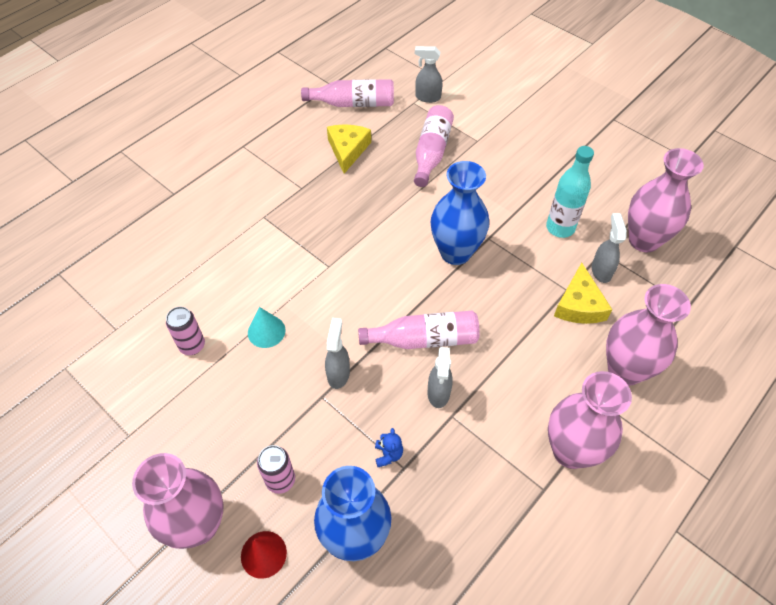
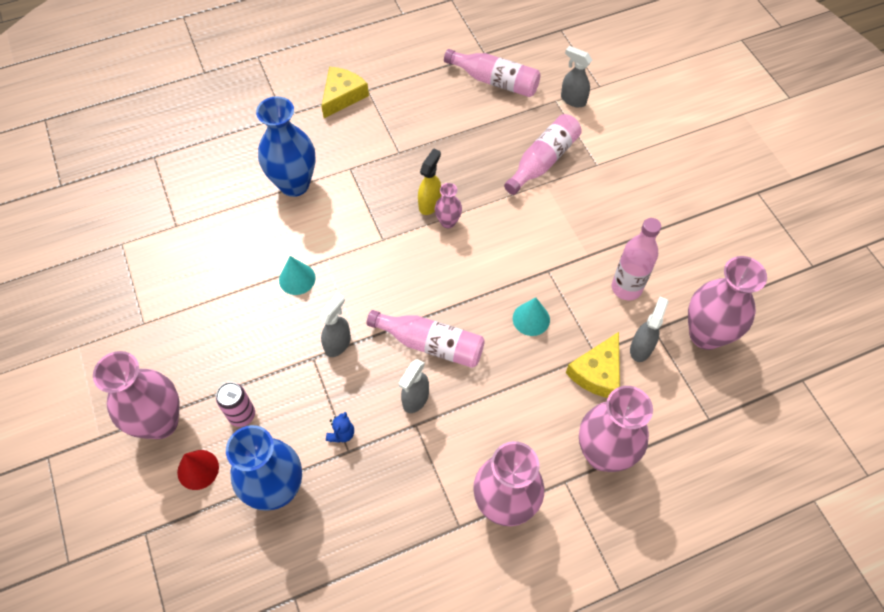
camera: 25 degrees right, 5 degrees up
pink can [166,307,205,355] -> none
yellow cheese [327,124,371,174] -> yellow cheese moved to [321,66,369,118]
blue vase [431,161,489,265] -> blue vase moved to [256,96,316,197]
turquoise bottle [546,146,594,238] -> pink bottle [612,218,661,300]
none -> yellow spray bottle [418,148,441,215]
none -> pink vase [435,183,462,228]
none -> turquoise cone [513,297,550,336]

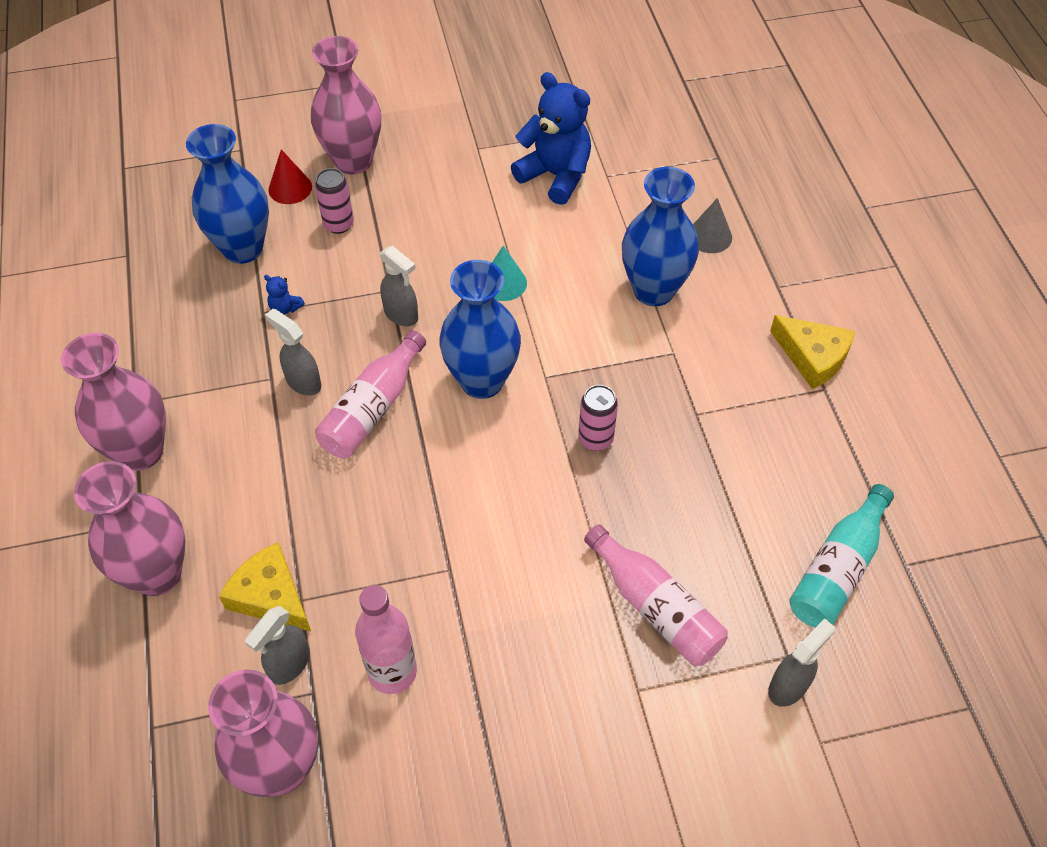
camera: 100 degrees right, 5 degrees down
yellow spray bottle [418,148,441,215] -> pink can [578,385,618,451]
pink vase [435,183,462,228] -> none
pink bottle [444,49,540,97] -> turquoise bottle [789,484,894,628]
turquoise cone [513,297,550,336] -> none
grey spray bottle [630,297,668,362] -> grey spray bottle turned 90 degrees clockwise [244,606,310,685]
none -> blue vase [439,260,521,399]
none -> blue teddy bear [511,72,591,205]
none -> grey cone [693,198,732,253]

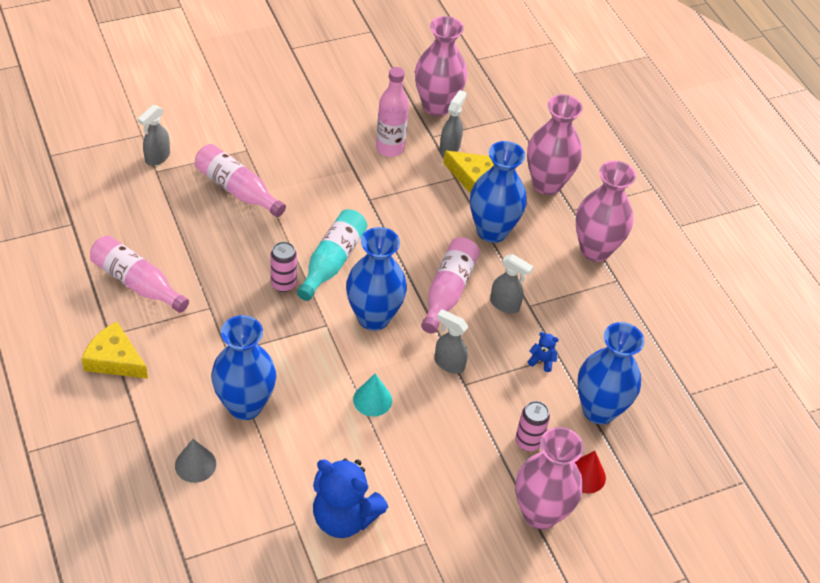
camera: 165 degrees right, 5 degrees down
turquoise bottle [789,484,894,628] -> turquoise bottle moved to [297,209,367,301]
none -> pink bottle [90,235,189,313]
none -> blue vase [470,141,527,243]

